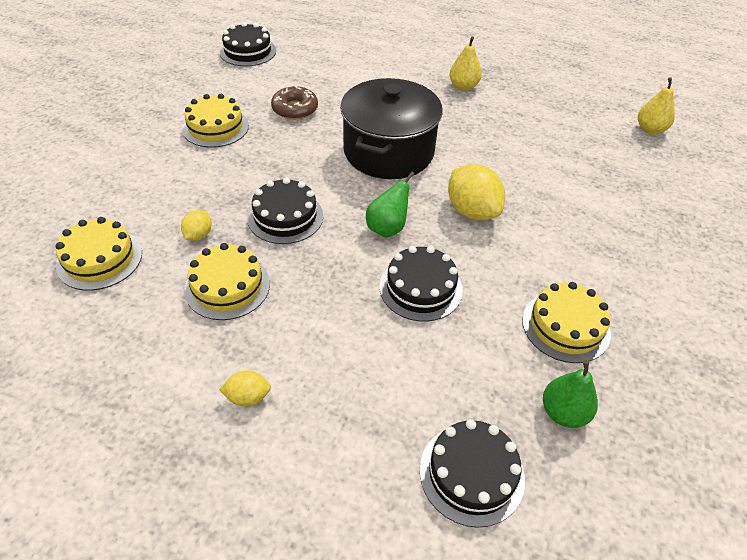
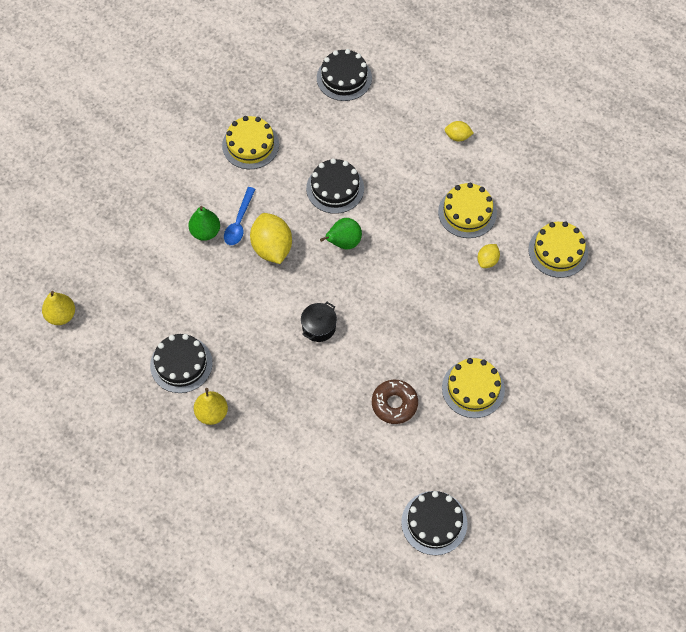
camera: 165 degrees left, 15 degrees up
black cake [247,178,323,244] -> black cake moved to [150,334,213,393]
black pot [340,78,443,179] -> black pot [301,302,337,342], size x0.41
green pear [543,360,598,428] -> green pear moved to [188,206,220,241]
none -> blue spoon [224,187,256,245]

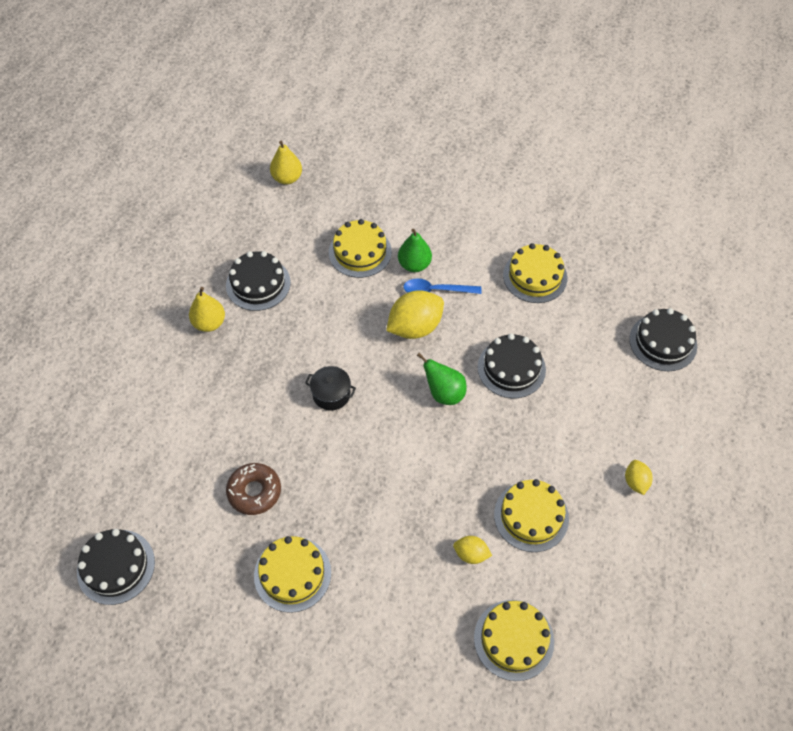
camera: 75 degrees right, 5 degrees down
none -> yellow cake [329,219,392,278]

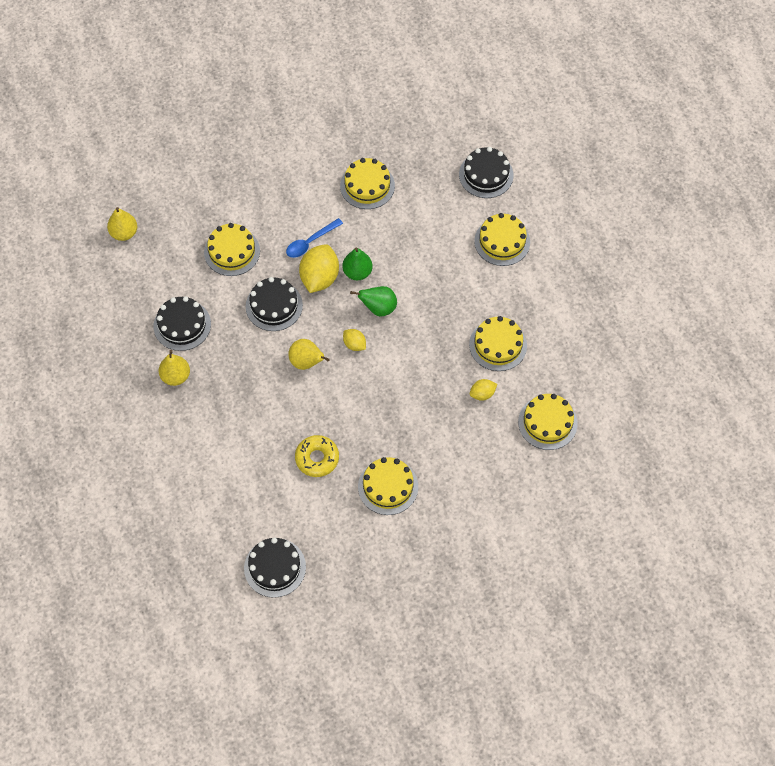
camera: 40 degrees left, 5 degrees up
brown donut [226,463,281,515] -> yellow donut [295,435,339,477]
black pot [305,366,356,411] -> yellow pear [288,339,330,370]
green pear [398,229,432,272] -> green pear moved to [342,247,373,280]
black cake [477,333,546,398] -> black cake moved to [246,277,303,331]
yellow lemon [625,460,653,495] -> yellow lemon moved to [343,329,366,351]
none -> yellow cake [474,213,530,266]

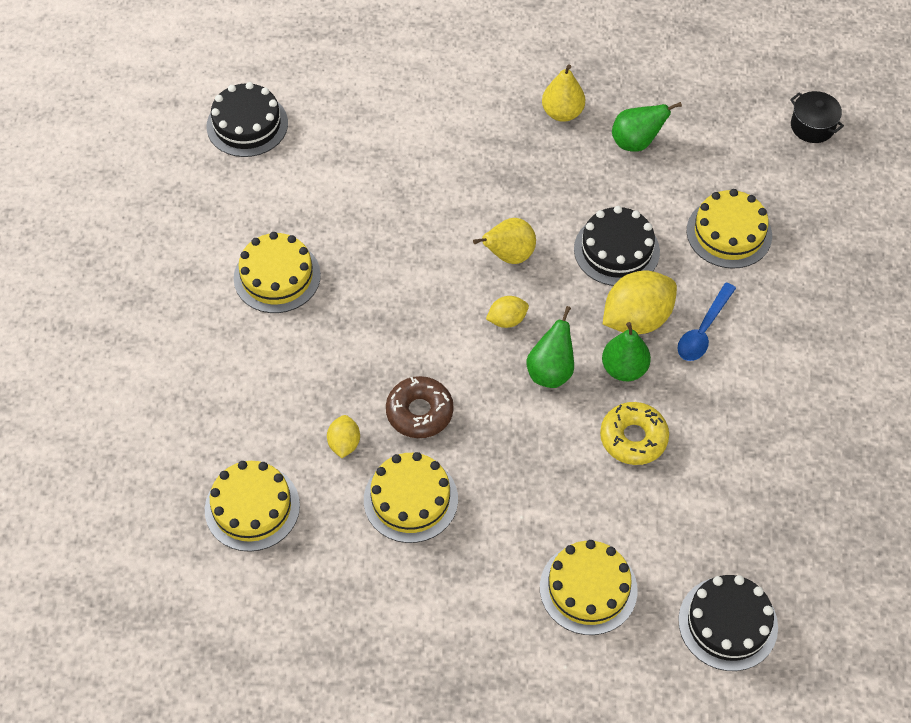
camera: 115 degrees right, 5 degrees down
yellow pear [107,207,137,241] -> black pot [790,91,844,143]
black cake [154,296,211,351] -> green pear [612,102,682,152]
blue spoon [286,218,343,258] -> blue spoon turned 135 degrees counterclockwise [677,282,736,361]
yellow donut [295,435,339,477] -> yellow donut moved to [600,402,669,465]
yellow lemon [299,244,339,293] -> yellow lemon turned 75 degrees counterclockwise [603,271,677,335]
yellow cake [340,158,395,209] -> none
none -> brown donut [386,376,454,438]

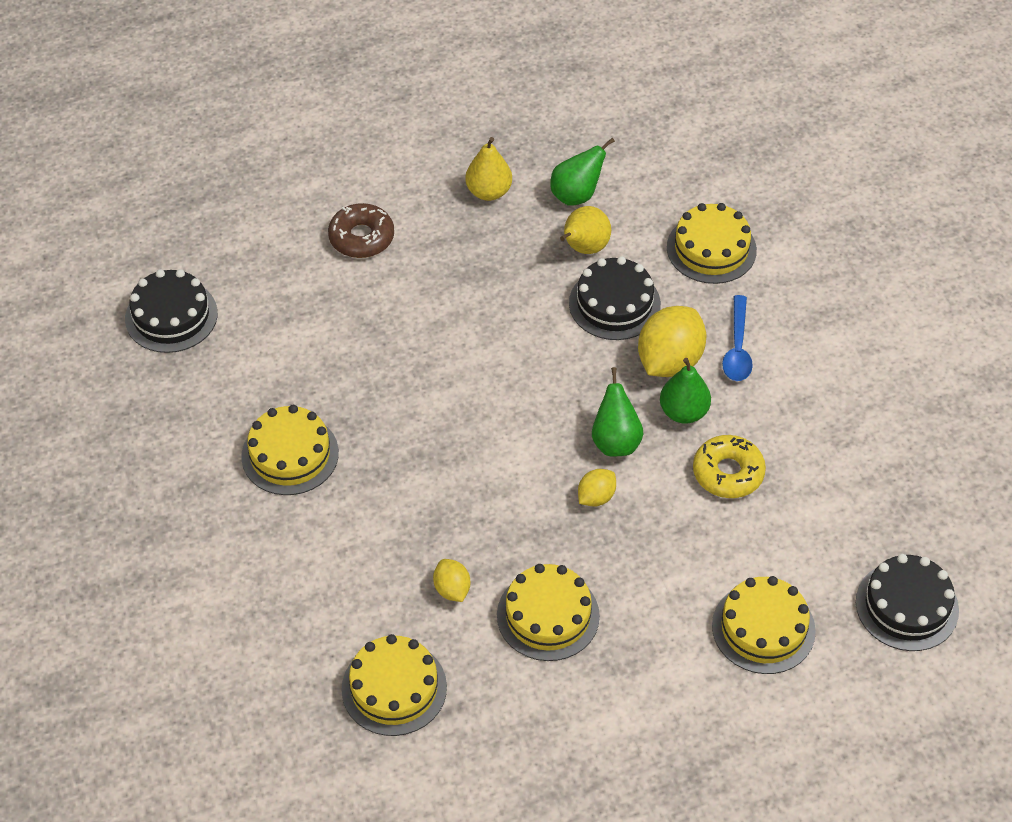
camera: 25 degrees left, 5 degrees down
brown donut [386,376,454,438] -> brown donut moved to [328,203,394,258]
yellow pear [473,218,536,264] -> yellow pear moved to [560,206,611,254]
yellow lemon [486,296,529,328] -> yellow lemon moved to [578,469,616,507]
black pot [790,91,844,143] -> none

